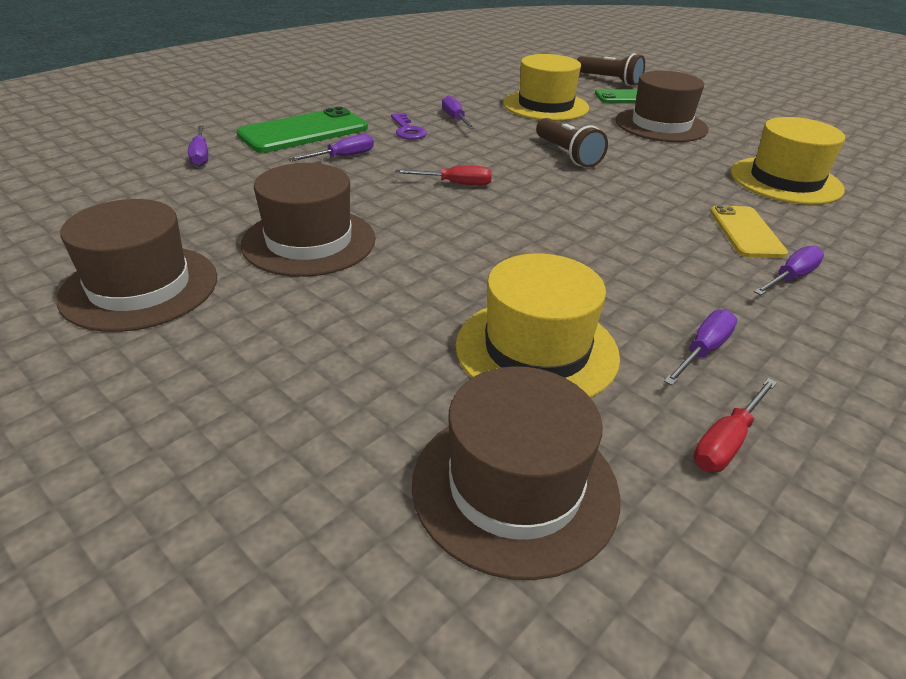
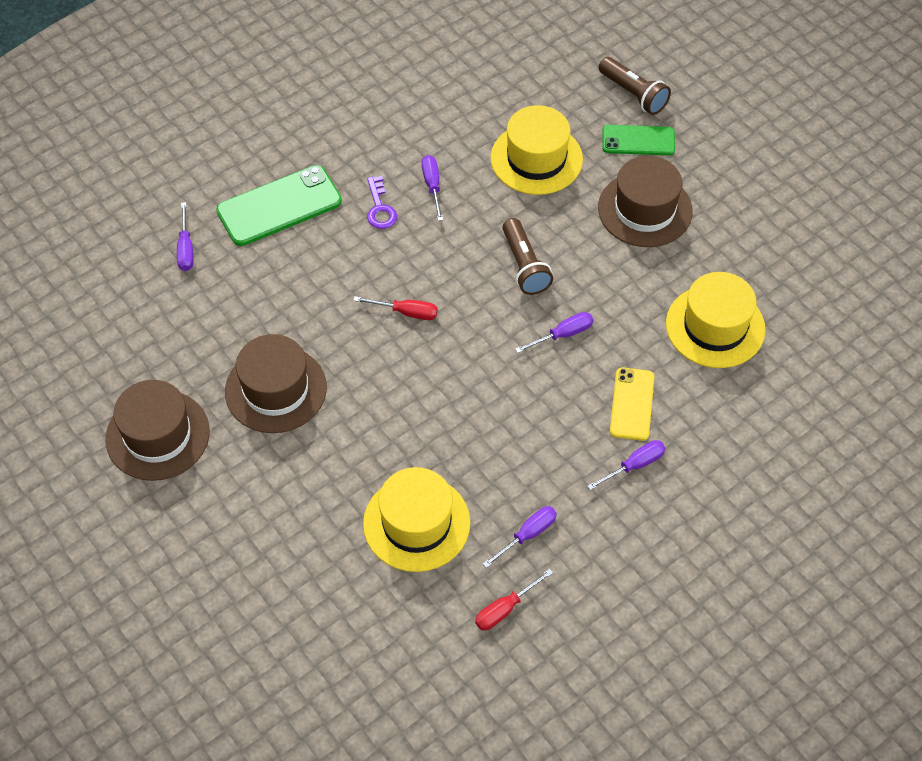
camera: 10 degrees right, 20 degrees up
purple screwdriver [288,134,374,161] -> purple screwdriver moved to [515,312,593,353]
brown hat [412,366,620,580] -> none

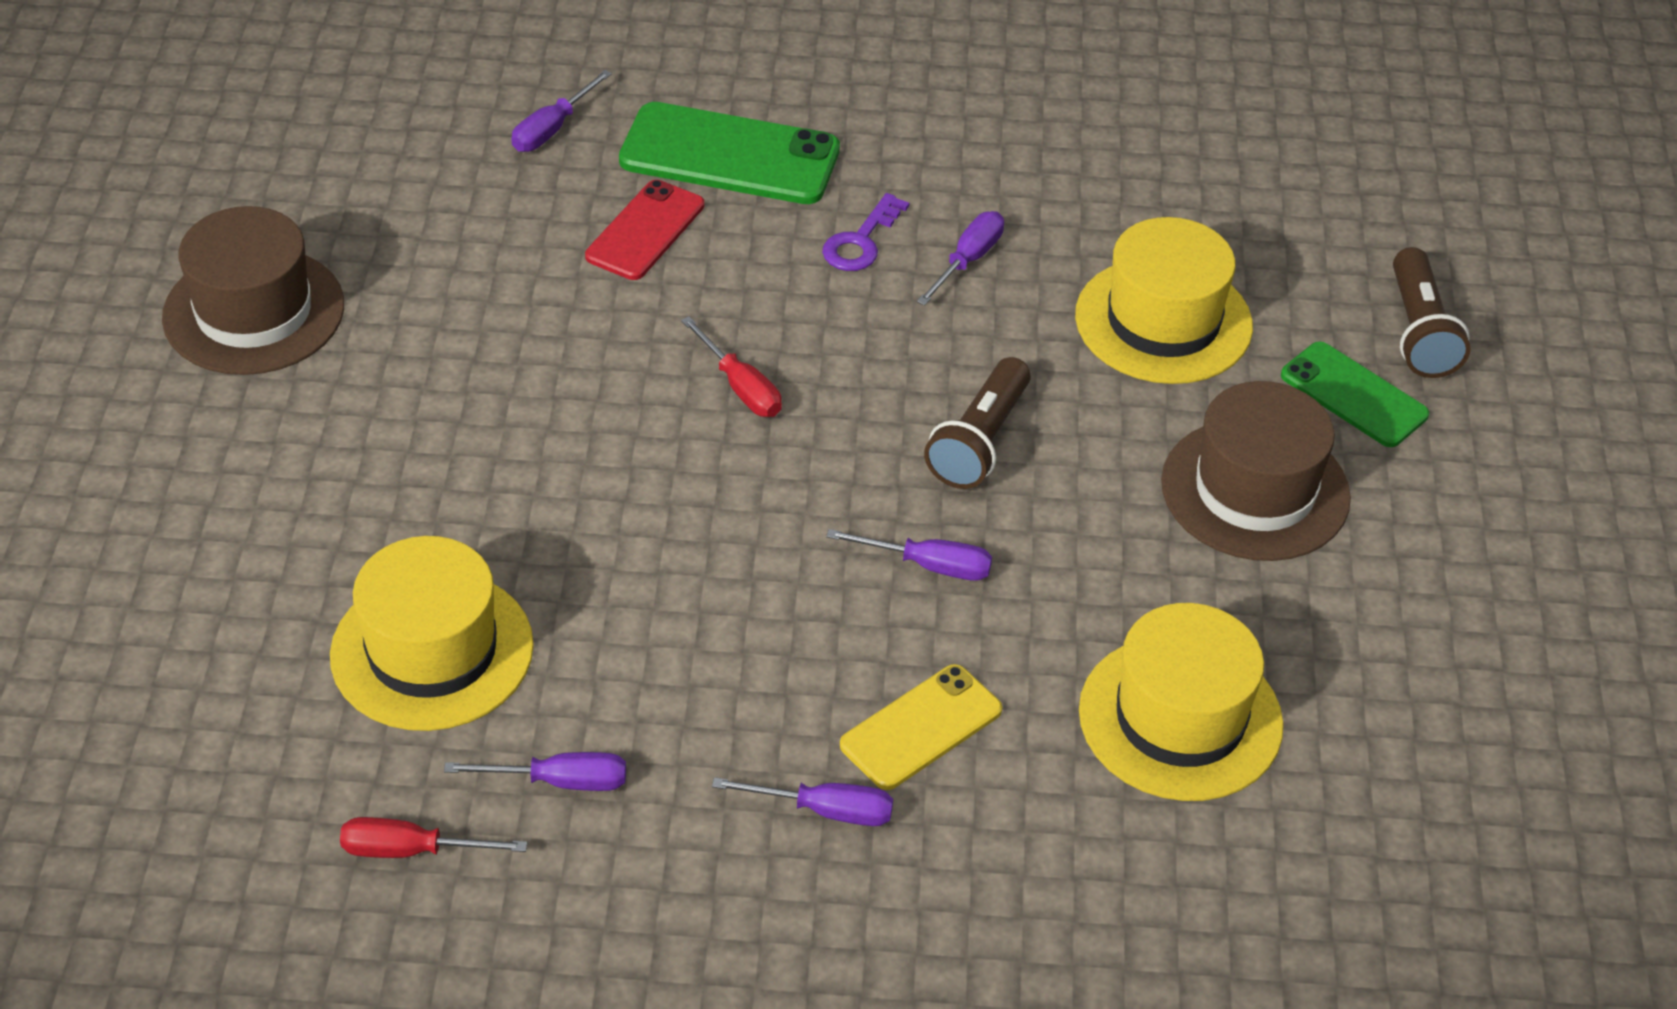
camera: 40 degrees right, 10 degrees down
brown hat [225,334,327,433] -> none
none -> red phone [585,180,705,280]

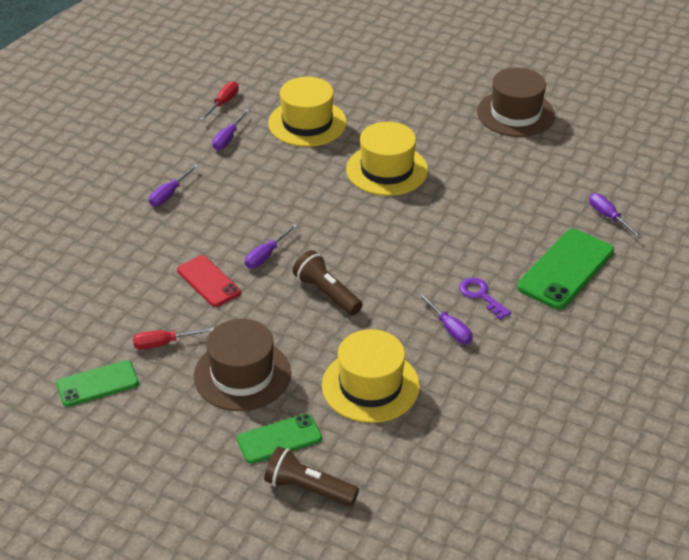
camera: 115 degrees right, 5 degrees down
red phone [585,180,705,280] -> red phone moved to [177,255,241,307]
red screwdriver [681,316,782,417] -> red screwdriver moved to [133,327,214,349]
yellow phone [840,664,1002,790] -> none
yellow hat [1079,603,1283,801] -> yellow hat moved to [346,122,428,196]
none -> green phone [57,360,139,407]

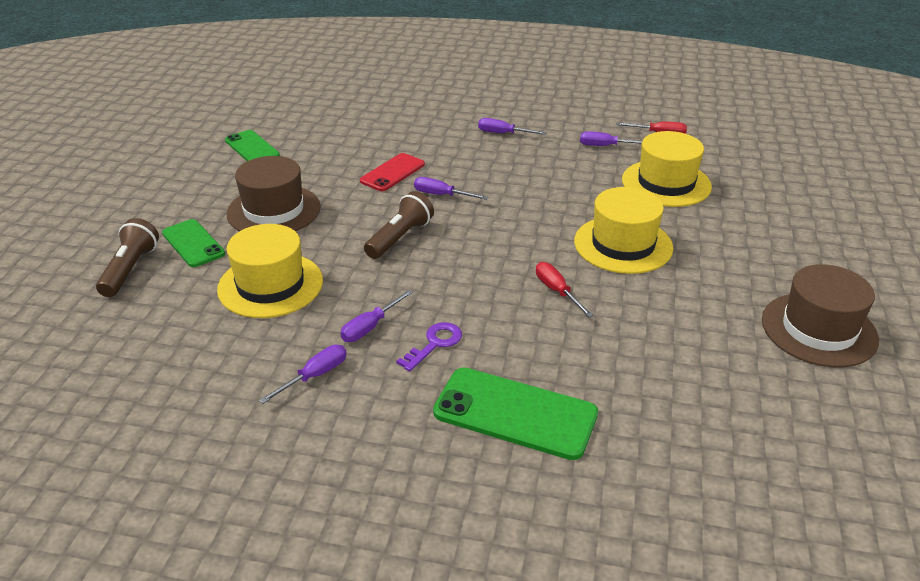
camera: 75 degrees right, 5 degrees down
red screwdriver [133,327,214,349] -> red screwdriver moved to [536,262,593,317]
purple screwdriver [589,193,642,238] -> purple screwdriver moved to [259,345,347,404]

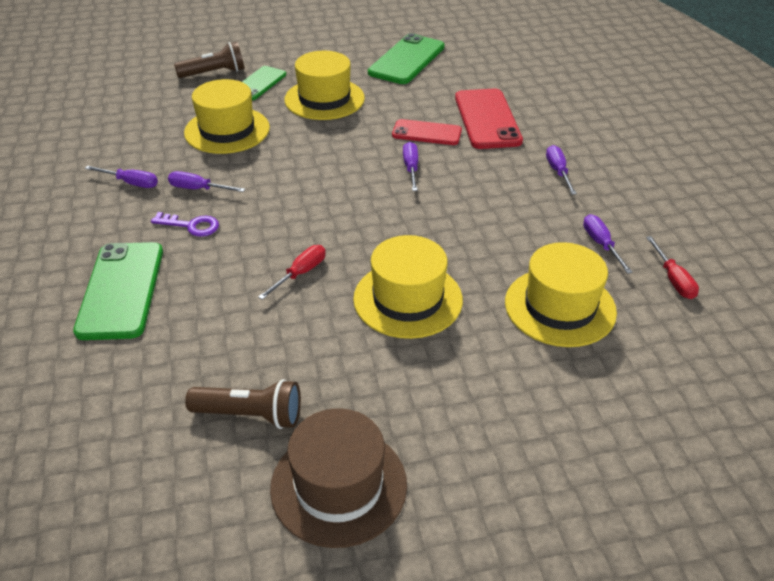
camera: 65 degrees right, 5 degrees up
green phone [225,130,280,161] -> green phone [368,33,445,84], size x1.58
brown hat [227,156,321,231] -> yellow hat [284,51,365,120]
brown flashlight [364,191,434,259] -> brown flashlight moved to [185,379,301,429]
none -> red phone [455,88,523,149]

